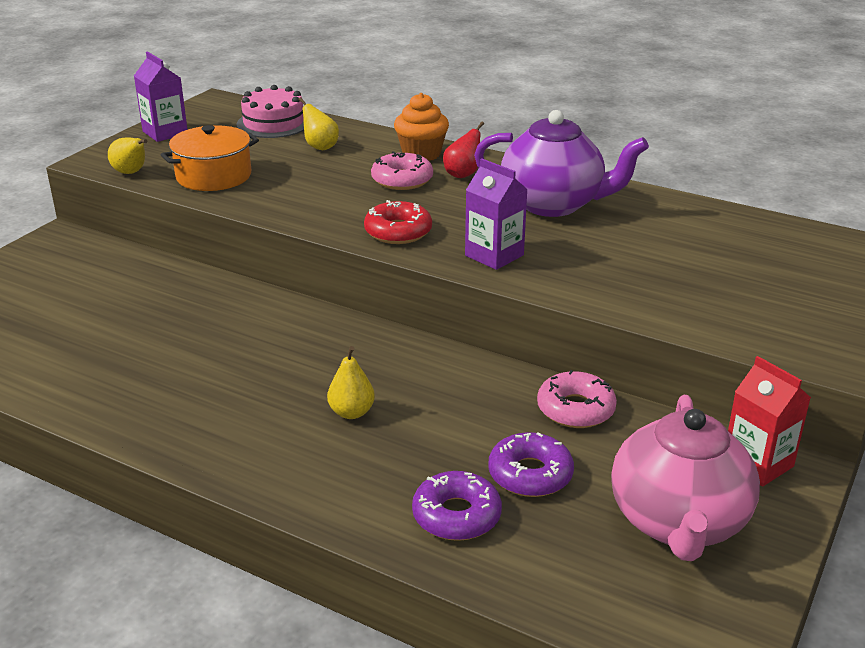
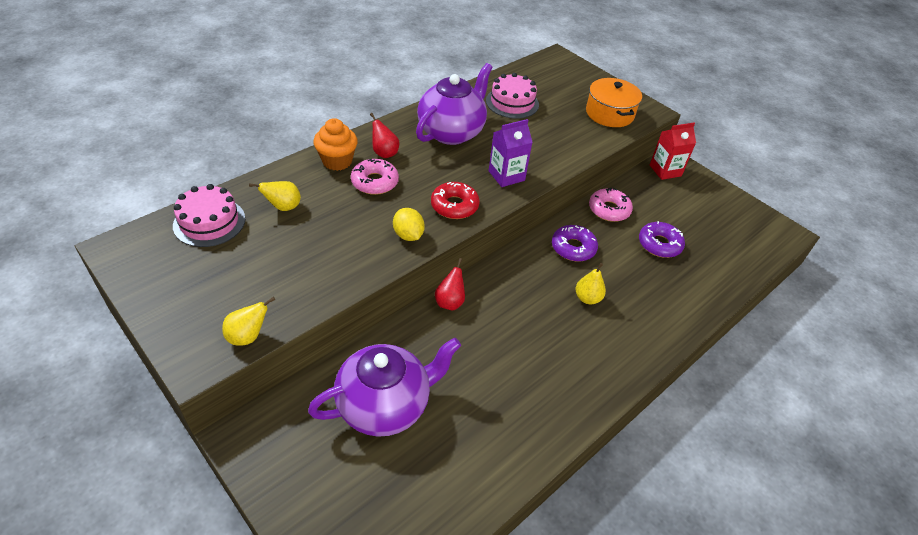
camera: 75 degrees left, 15 degrees up
purple carton [134,51,188,142] -> none
orange pot [161,125,259,191] -> orange pot moved to [586,78,642,127]
purple donut [412,471,502,541] -> purple donut moved to [552,225,598,262]
pink teapot [611,395,760,561] -> none
none -> purple teapot [308,338,461,437]
none -> yellow lemon [393,208,425,241]
none -> red pear [435,258,465,310]
none -> pink cake [486,73,539,119]

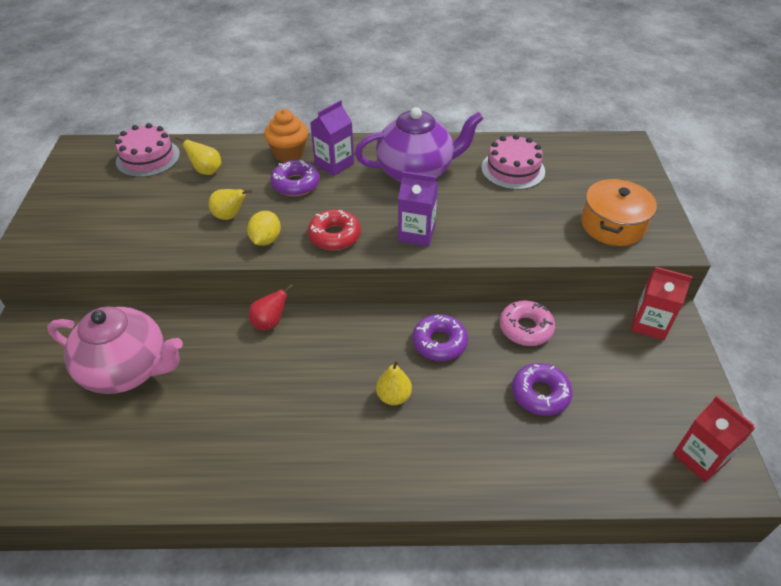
camera: 45 degrees right, 0 degrees up
yellow pear [222,297,275,346] -> yellow pear moved to [209,189,252,220]
purple teapot [308,338,461,437] -> pink teapot [47,306,183,394]
pink donut [351,159,399,195] -> purple donut [270,160,320,196]
red pear [370,113,399,158] -> purple carton [310,100,354,176]
none -> red carton [673,396,755,482]

